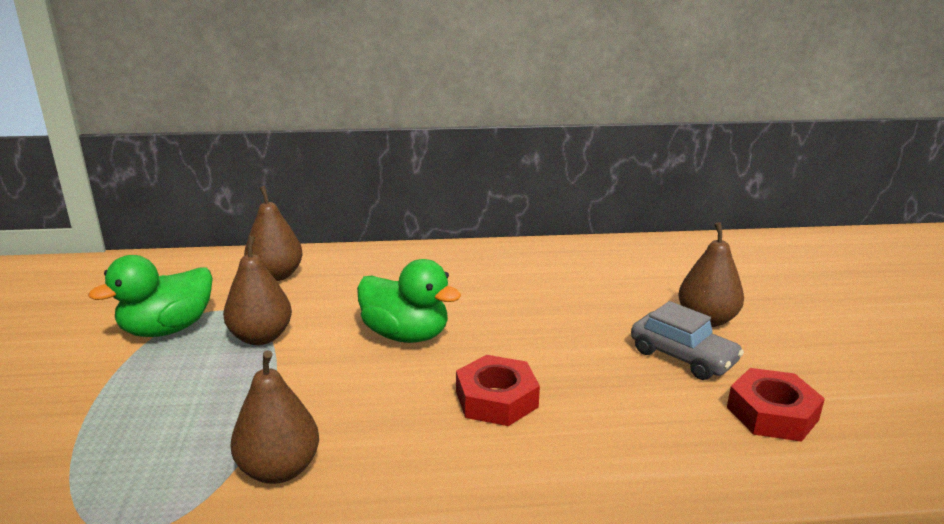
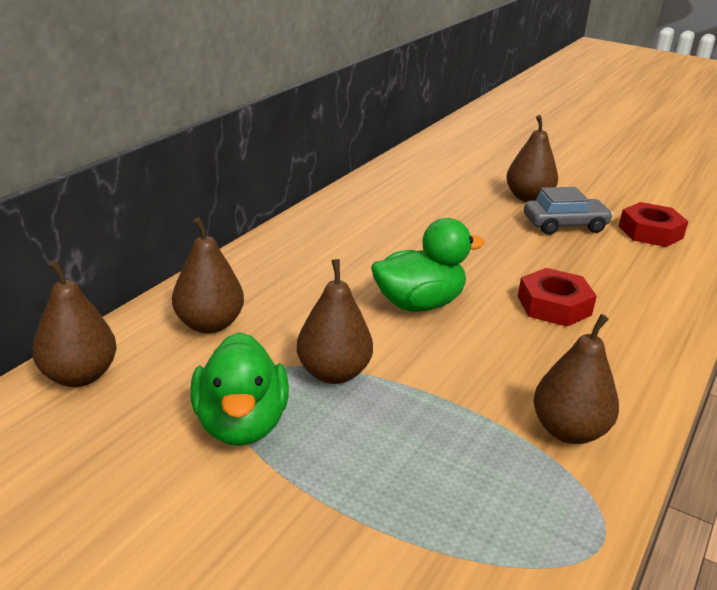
camera: 55 degrees left, 5 degrees up
none -> brown pear [32,260,117,387]

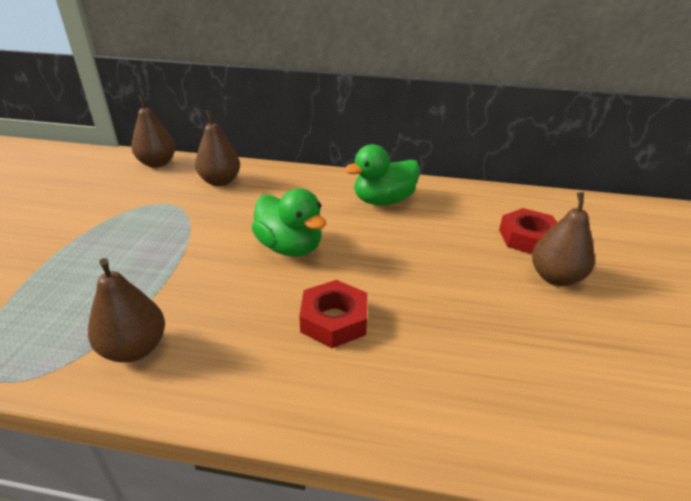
camera: 70 degrees right, 5 degrees up
green duck [190,332,289,446] -> green duck moved to [344,144,420,206]
brown pear [296,259,373,384] -> none
grey car [524,187,613,235] -> none
red nut [619,202,688,247] -> red nut moved to [499,208,557,254]

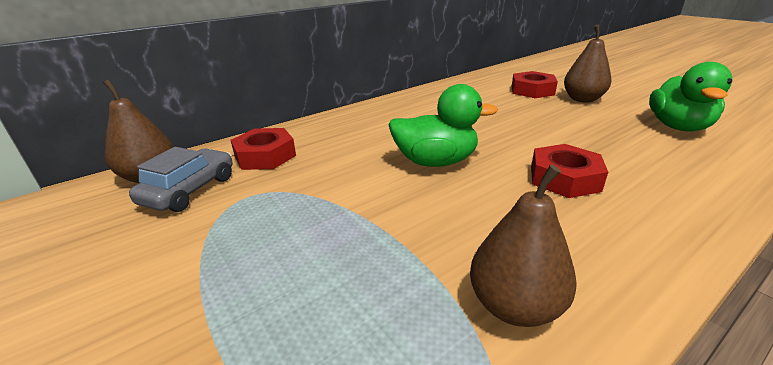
camera: 45 degrees left, 5 degrees down
brown pear [195,110,240,186] -> red nut [230,128,296,170]
green duck [344,144,420,206] -> green duck moved to [649,62,732,131]
none -> grey car [129,147,232,212]

